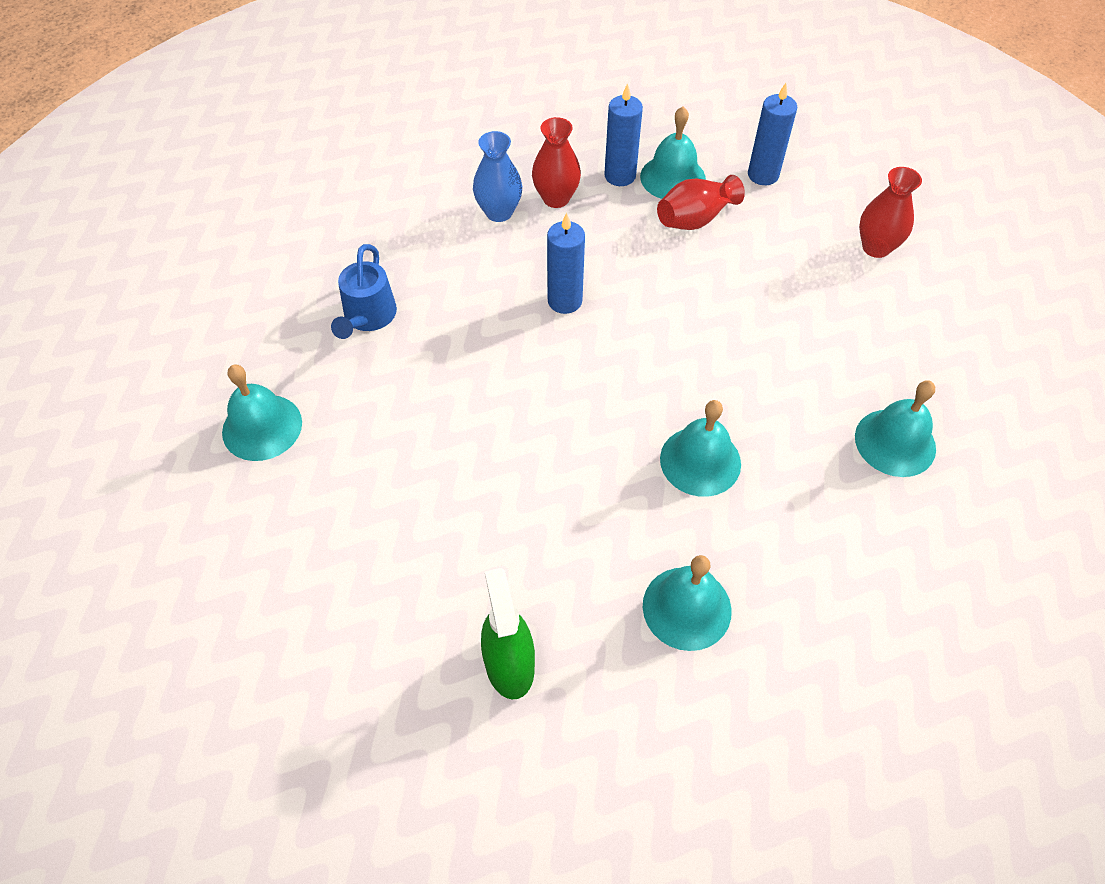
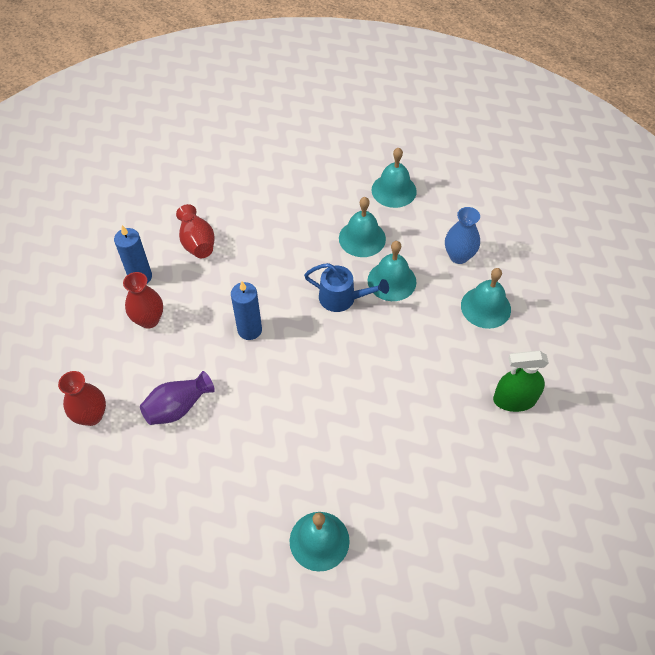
camera: 80 degrees left, 0 degrees up
blue watering can [331,244,397,339] -> blue watering can moved to [304,263,389,312]
blue vase [473,131,522,222] -> blue vase moved to [445,207,480,264]
turquoise bell [640,106,706,199] -> turquoise bell moved to [339,197,386,257]
blue candle [748,83,797,185] -> none
red vase [859,167,922,258] -> red vase moved to [58,371,106,426]
none -> purple vase [140,371,215,425]

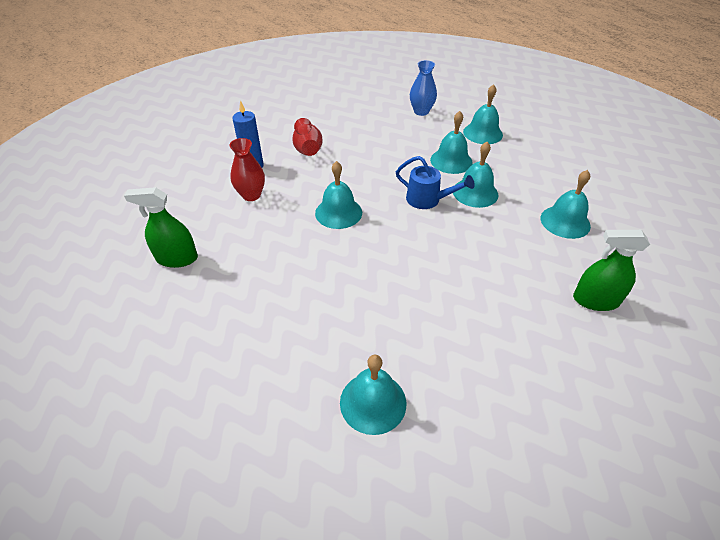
camera: 10 degrees right, 10 degrees down
red vase [58,371,106,426] -> green spray bottle [124,187,198,268]
purple vase [140,371,215,425] -> none
blue candle [231,281,262,340] -> turquoise bell [315,161,362,229]
blue vase [445,207,480,264] -> blue vase moved to [410,60,437,116]

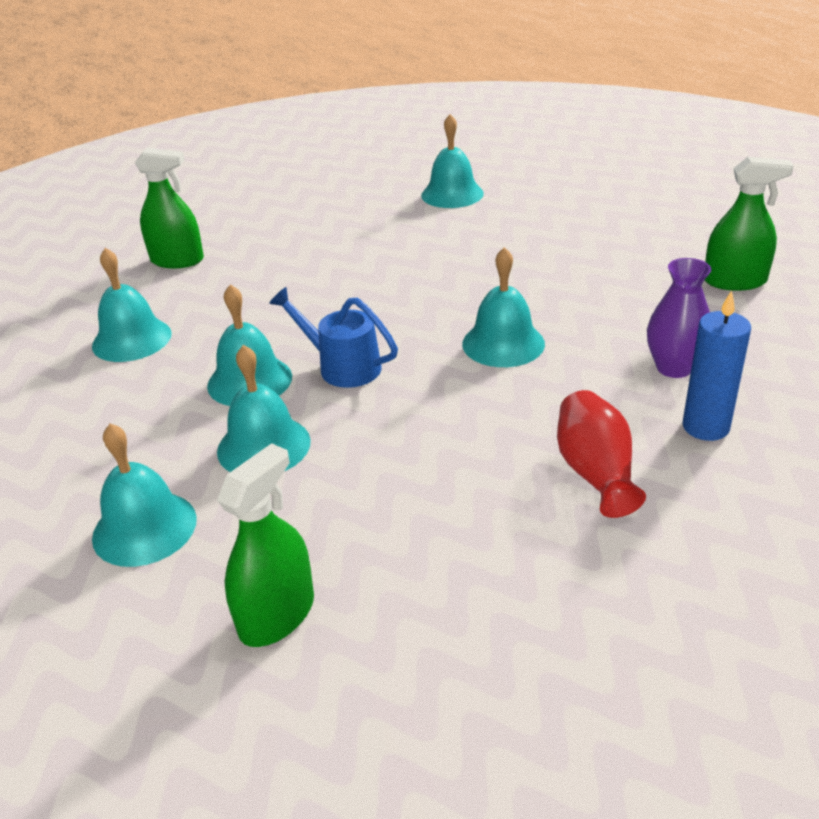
camera: 175 degrees left, 10 degrees down
red vase [229,138,265,201] -> purple vase [647,258,711,378]
blue vase [410,60,437,116] -> green spray bottle [217,443,314,647]

